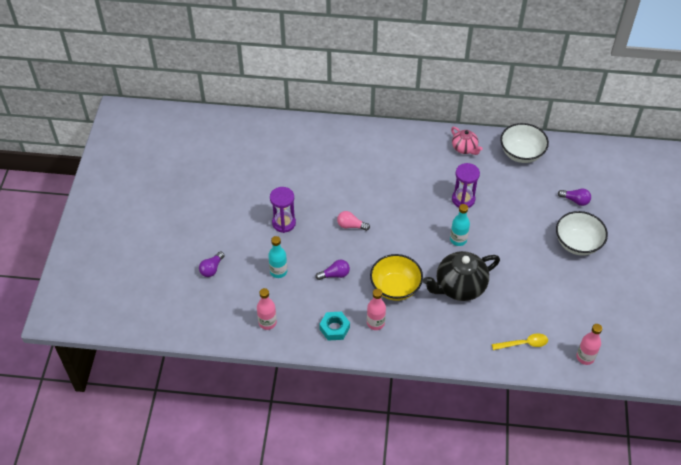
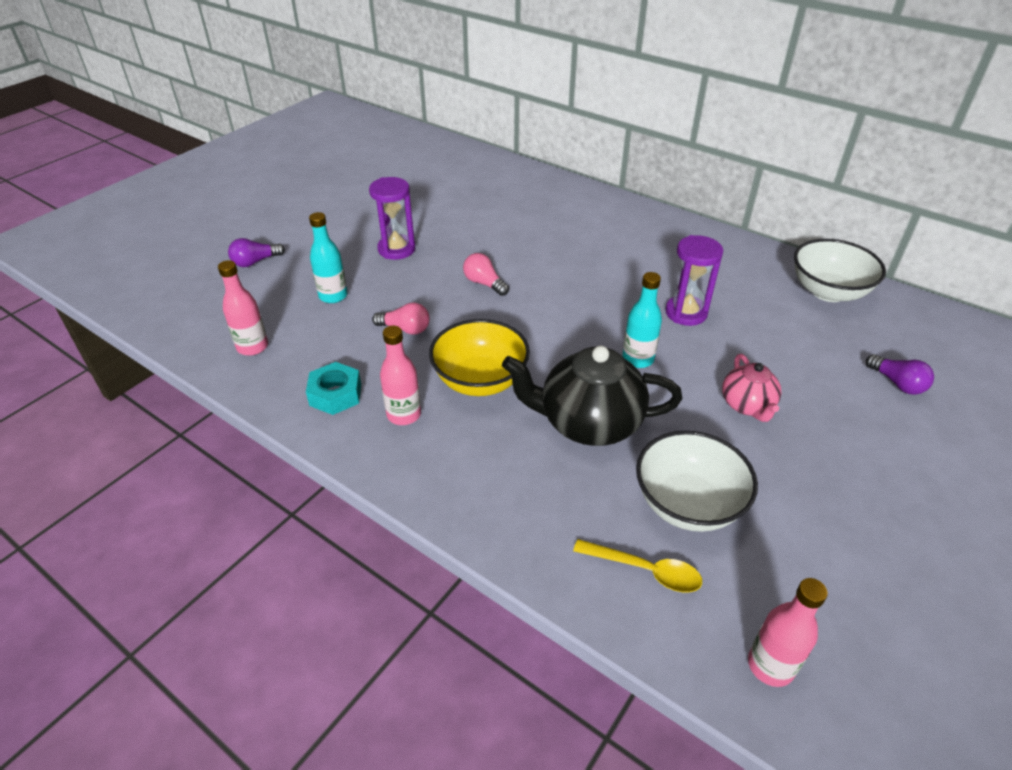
camera: 30 degrees right, 10 degrees down
purple light bulb [316,260,350,280] -> pink light bulb [372,303,429,335]
pink teapot [451,127,483,155] -> pink teapot moved to [722,354,782,422]
white bowl [556,211,608,256] -> white bowl moved to [636,431,758,532]

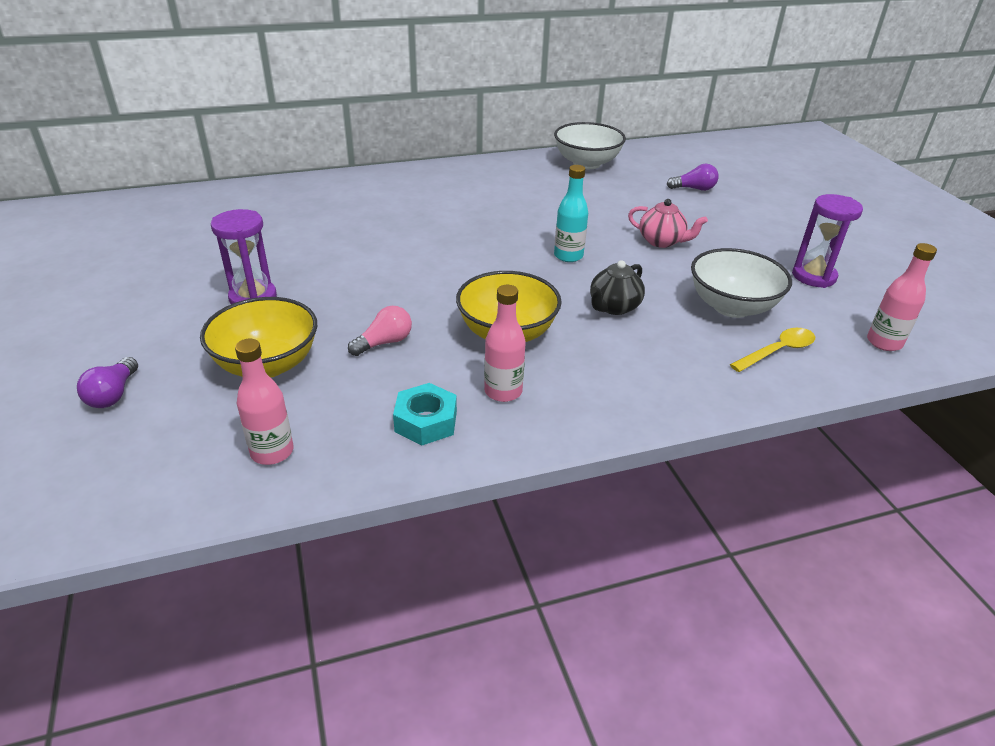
camera: 55 degrees left, 5 degrees down
turquoise bottle [309,212,348,303] -> yellow bowl [200,297,317,378]
pink light bulb [463,253,509,296] -> none
black teapot [502,346,682,446] -> black teapot [590,260,645,315], size x0.56
purple hourglass [665,235,724,326] -> purple hourglass moved to [792,194,863,288]

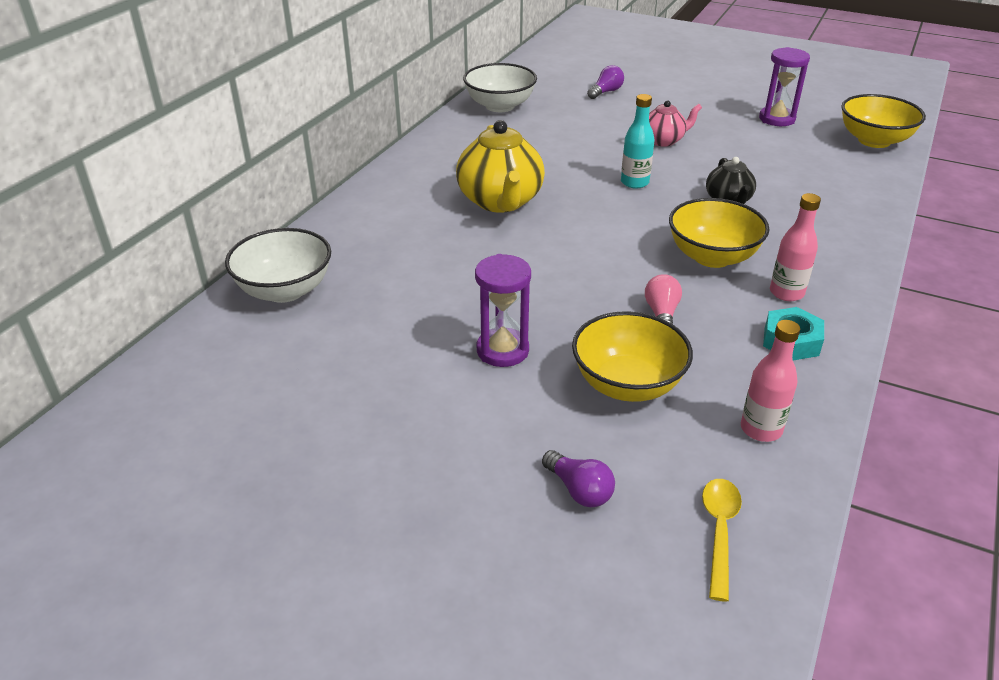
camera: 45 degrees left, 0 degrees up
white bowl [691,248,792,318] -> white bowl moved to [225,228,331,303]
yellow spoon [730,328,815,372] -> yellow spoon moved to [702,479,742,602]
pink bottle [867,243,937,351] -> yellow bowl [841,94,926,148]
none -> yellow teapot [456,120,545,213]

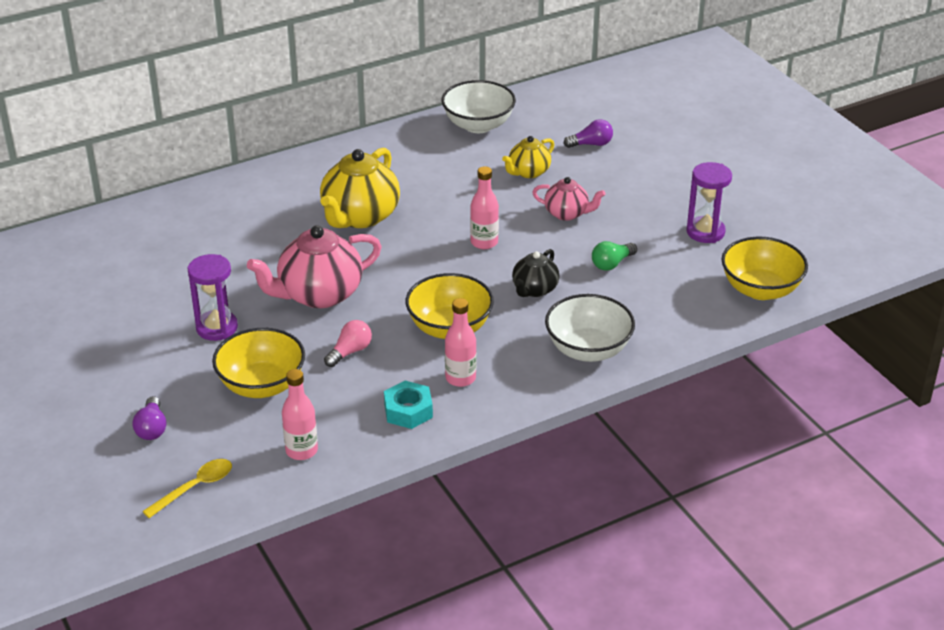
camera: 35 degrees right, 0 degrees up
white bowl [225,228,331,303] -> white bowl moved to [545,294,635,362]
turquoise bottle [621,94,655,189] -> pink bottle [470,166,499,249]
none -> pink teapot [247,225,382,308]
none -> yellow teapot [502,136,554,178]
none -> green light bulb [592,241,637,271]

